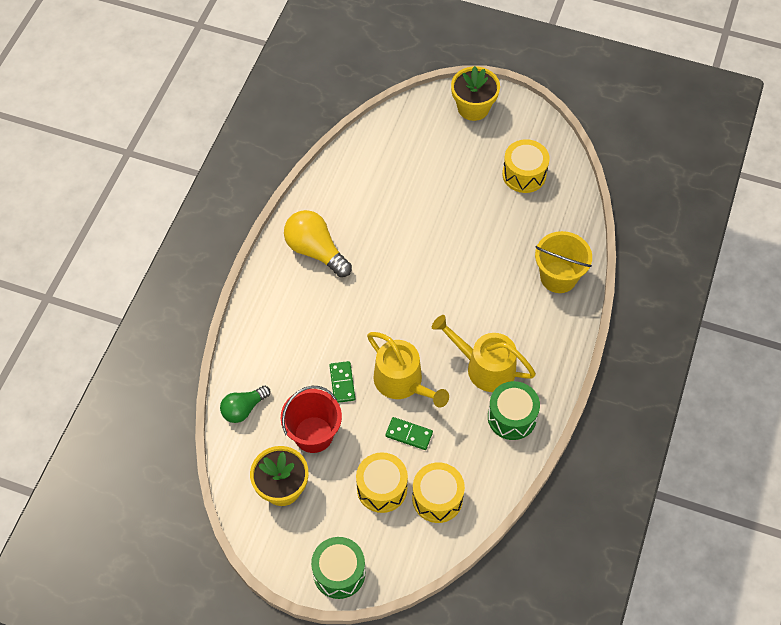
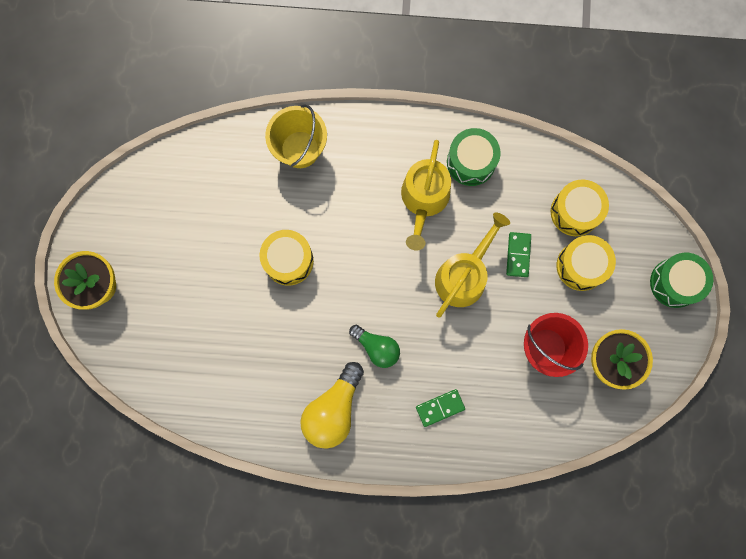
camera: 105 degrees left, 20 degrees up
green light bulb [220,386,271,423] -> green light bulb moved to [349,325,400,368]
green domino [329,361,355,403] -> green domino moved to [416,389,465,427]
yellow drum [502,139,550,193] -> yellow drum moved to [260,230,314,286]

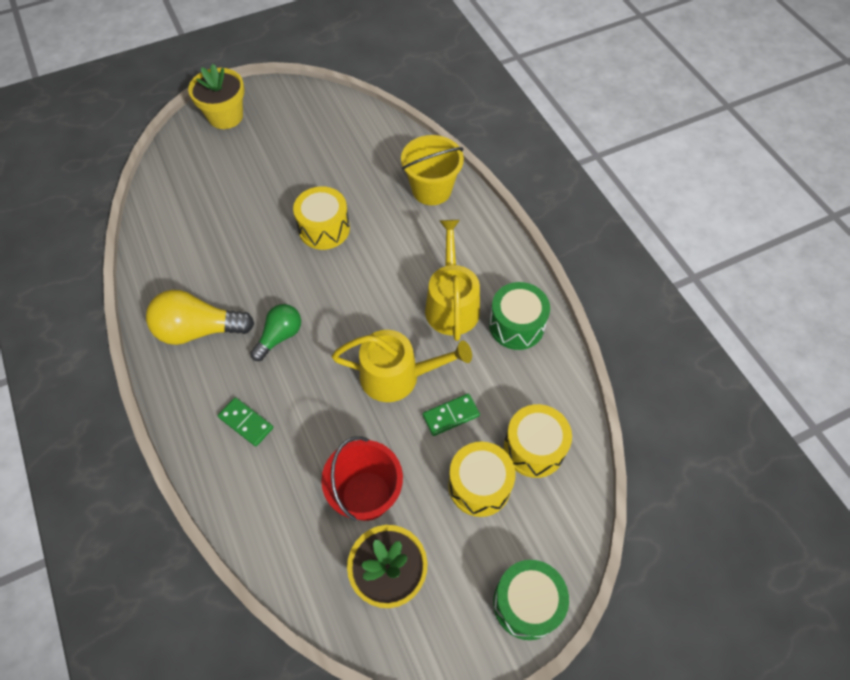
camera: 60 degrees right, 20 degrees down
green light bulb [349,325,400,368] -> green light bulb turned 150 degrees counterclockwise [250,304,301,361]
yellow watering can [401,140,451,251] -> yellow watering can turned 105 degrees clockwise [425,220,480,341]

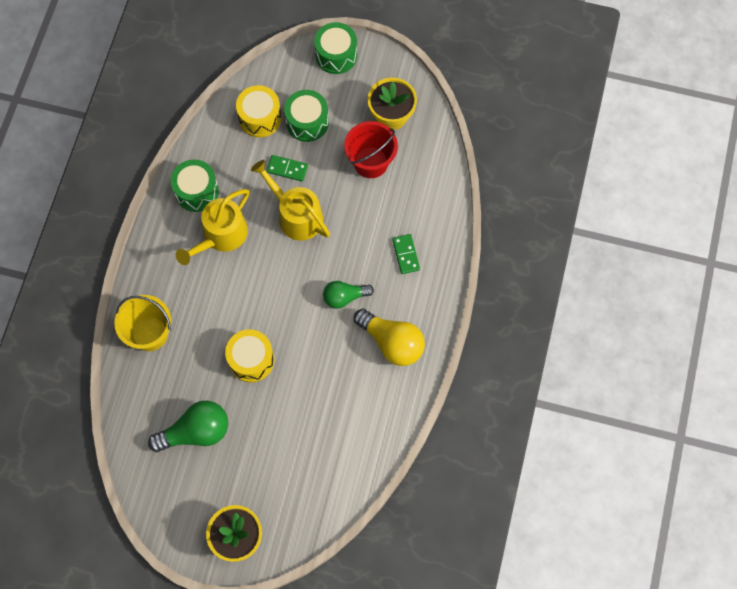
camera: 140 degrees left, 10 degrees up
yellow drum [448,441,516,517] -> green drum [284,90,329,142]
none -> green light bulb [148,401,228,452]

